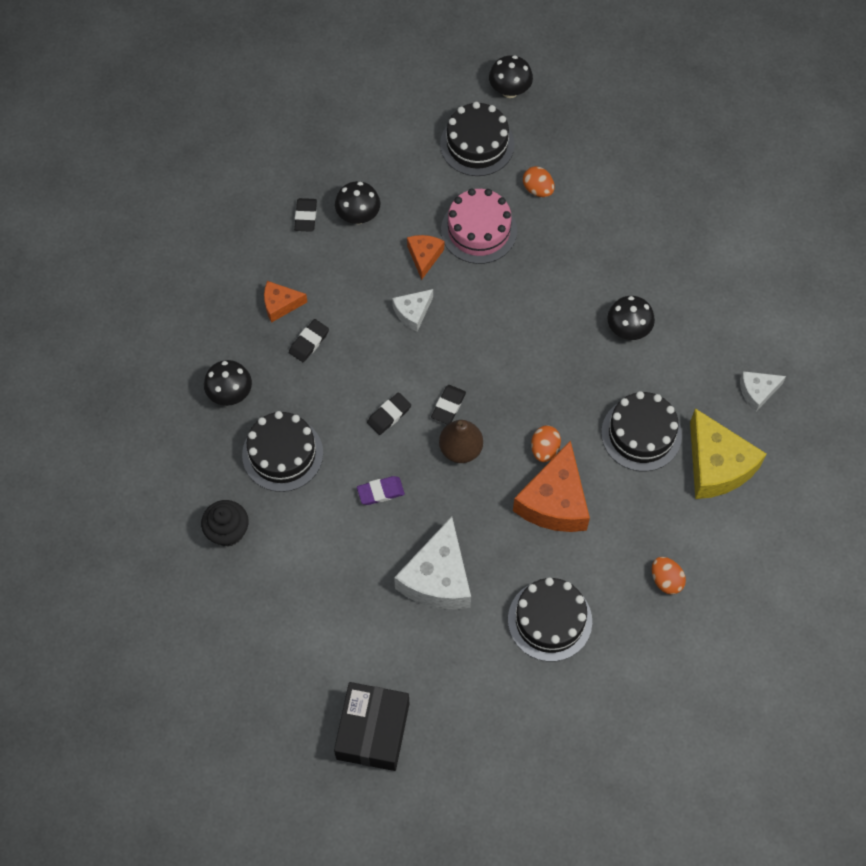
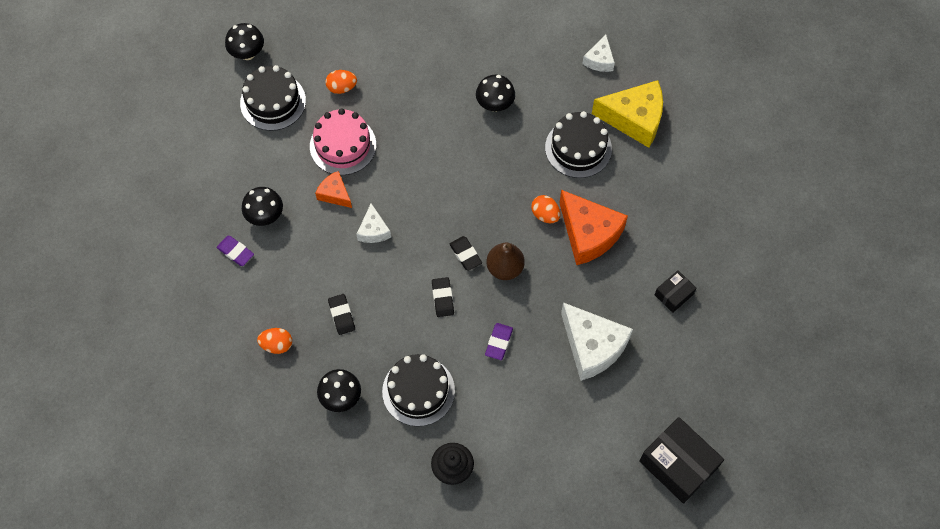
camera: 55 degrees left, 0 degrees up
orange cheese [264,281,307,323] -> none
black eraser [294,198,317,232] -> purple eraser [216,236,254,266]
black cake [508,578,592,662] -> black box [655,270,696,313]
orange egg [652,557,686,595] -> orange egg moved to [257,328,292,354]

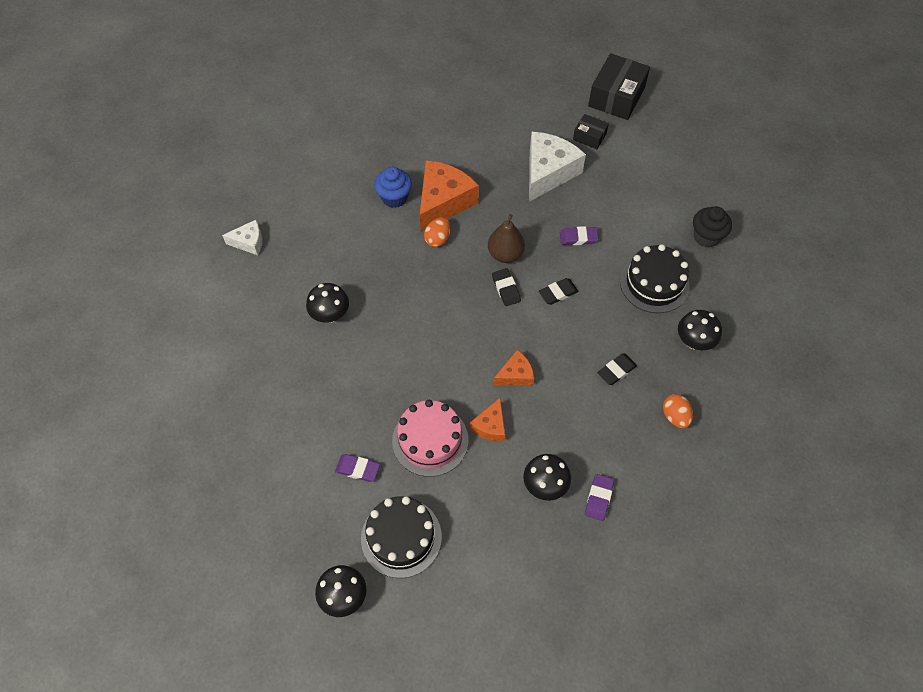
camera: 110 degrees left, 5 degrees down
orange egg [325,70,357,94] -> purple eraser [335,454,380,482]
white cheese [356,203,391,243] -> orange cheese [493,350,534,386]
black eraser [449,236,482,271] -> black eraser turned 60 degrees counterclockwise [492,268,521,306]
black cake [545,111,612,178] -> none
yellow cheese [592,80,663,148] -> none
black box [655,270,696,313] -> black box moved to [573,114,609,149]
none -> blue cupcake [374,167,412,208]

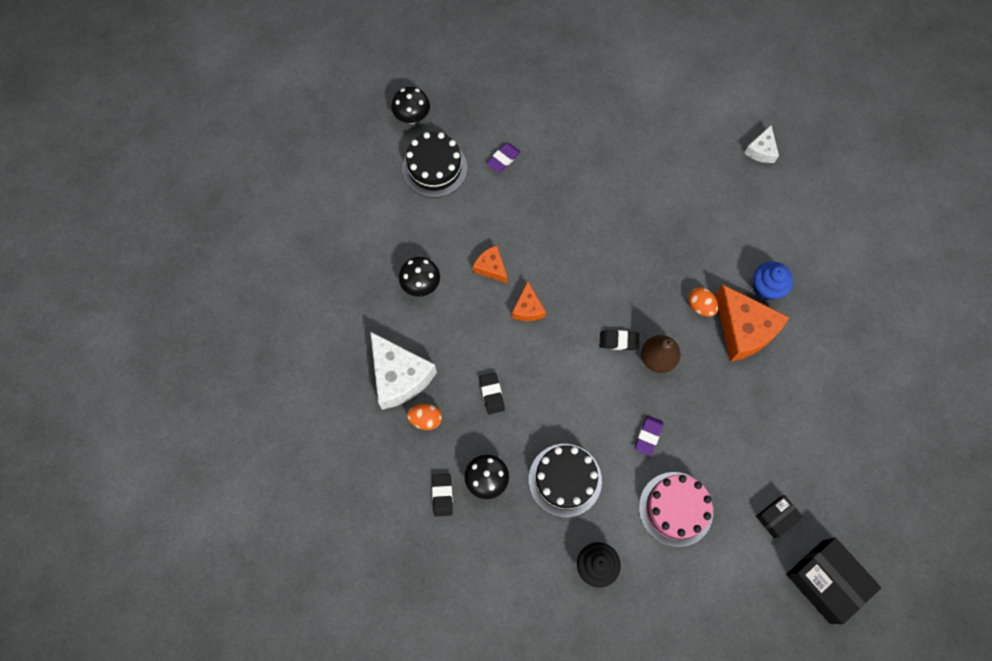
camera: 115 degrees right, 10 degrees up
black mushroom [306,283,349,323] -> none
pink cake [392,400,468,477] -> pink cake moved to [639,472,713,547]
white cheese [529,132,586,202] -> white cheese moved to [370,332,437,410]
black eraser [539,278,579,305] -> black eraser moved to [432,474,453,516]
purple eraser [585,474,614,521] -> none

